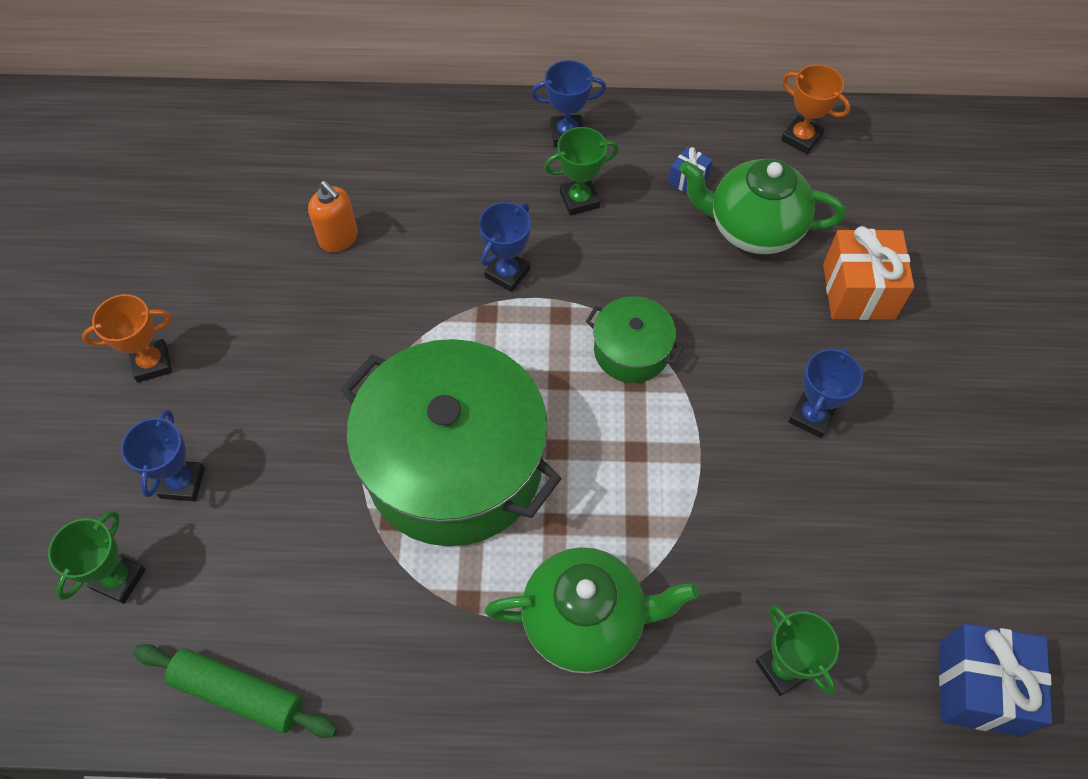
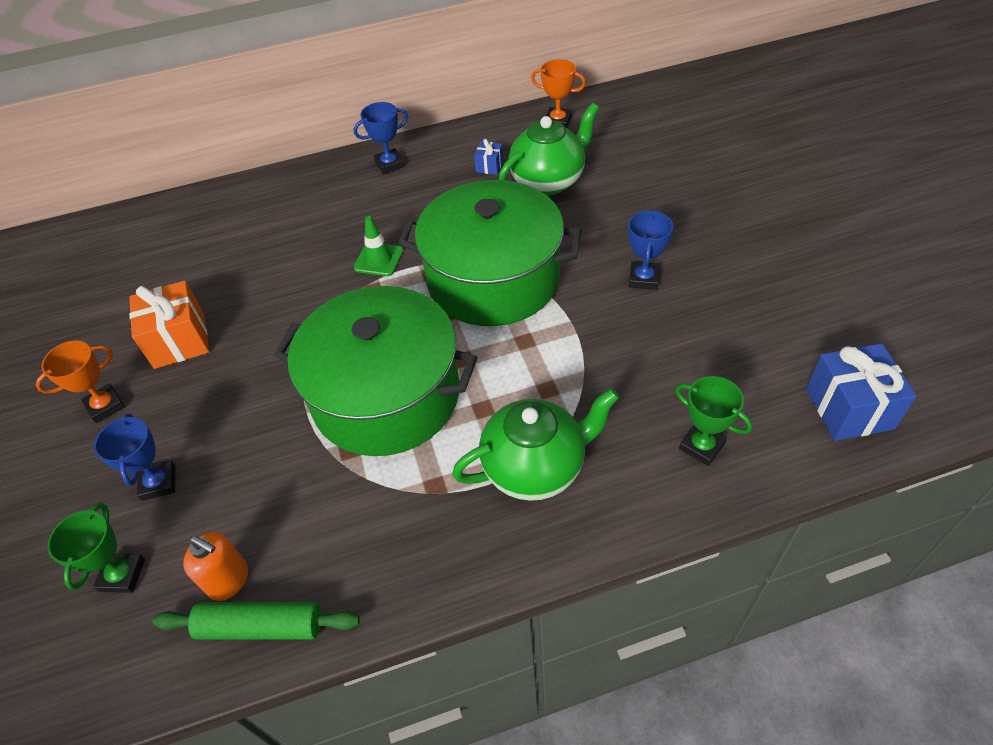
camera: 15 degrees left, 10 degrees down
orange soap dispenser [308,181,358,252] -> orange soap dispenser moved to [183,532,248,601]
blue trophy [479,202,531,292] -> green traffic cone [354,216,404,276]
green trophy [544,127,619,215] -> none
green pot [586,296,684,383] -> green pot [399,180,582,326], size x2.19
green teapot [680,159,845,255] -> green teapot turned 150 degrees clockwise [498,103,599,196]
orange gift [823,226,914,320] -> orange gift moved to [129,281,209,369]

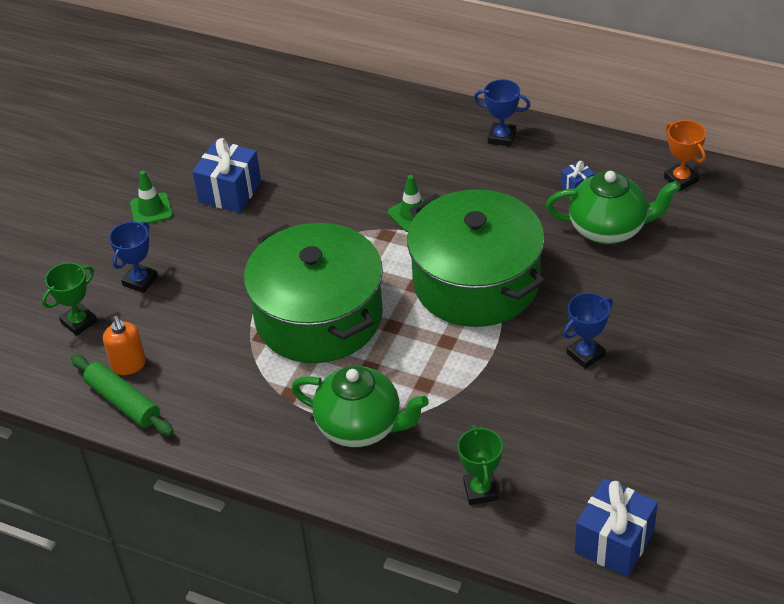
camera: 40 degrees right, 5 degrees down
orange trophy [36,341,125,423] -> green traffic cone [130,171,173,224]
orange gift [129,281,209,369] -> blue gift [192,138,261,213]

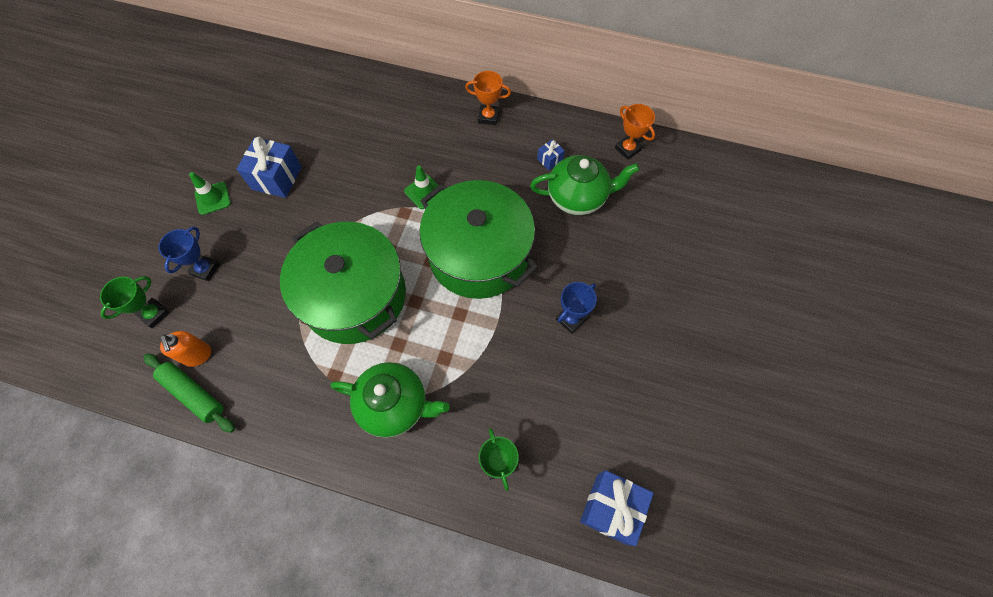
camera: 10 degrees left, 20 degrees up
blue trophy [474,79,530,147] -> orange trophy [465,71,511,125]

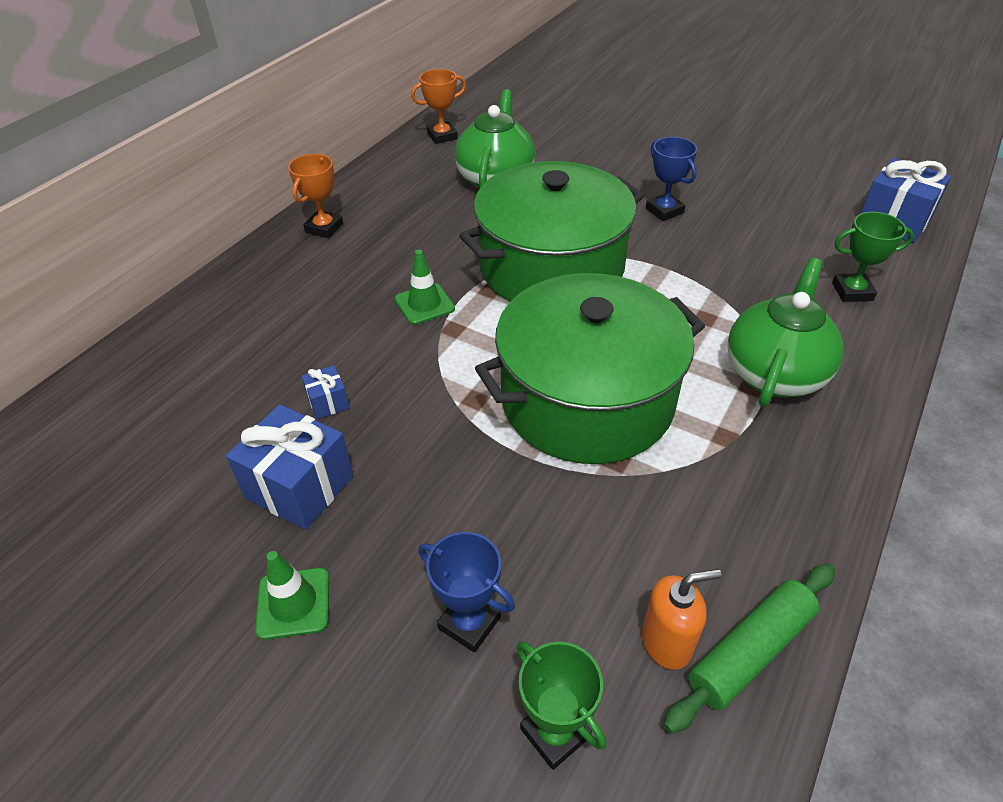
camera: 75 degrees left, 20 degrees down
blue gift [537,139,565,170] -> blue gift moved to [301,365,349,419]

